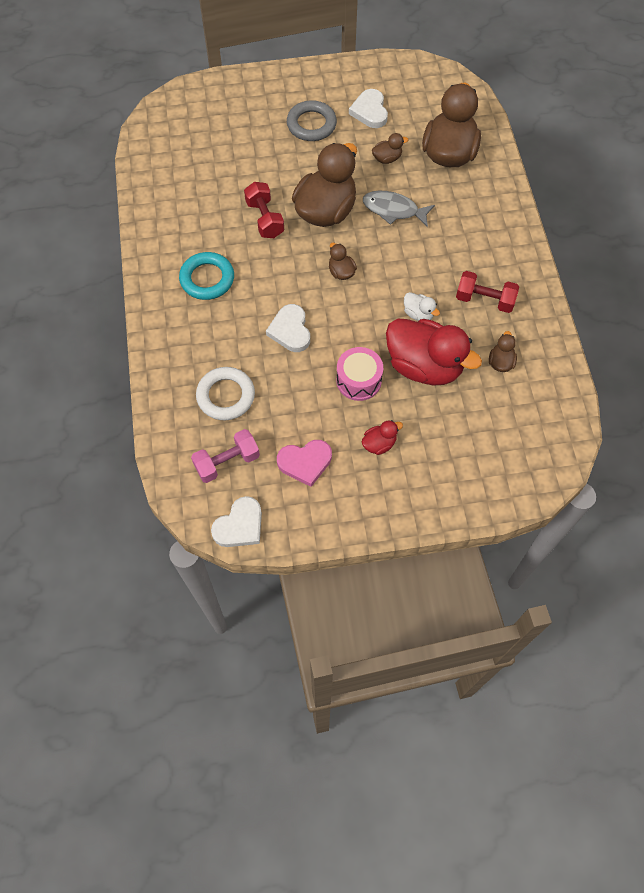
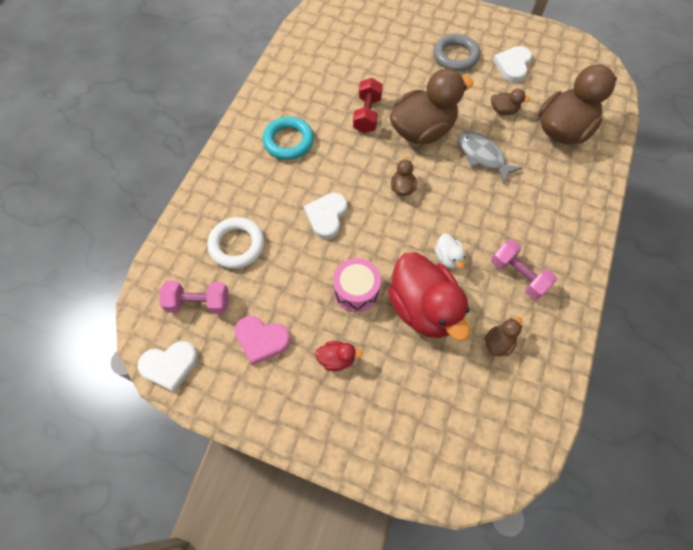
camera: 30 degrees right, 0 degrees up
red dumbbell [456,271,519,313] -> pink dumbbell [491,240,557,300]

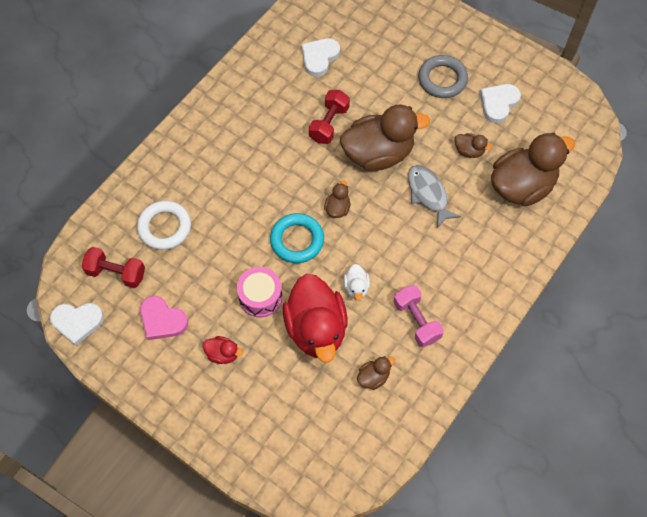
camera: 15 degrees right, 0 degrees up
pink dumbbell [159,281,229,314] -> red dumbbell [82,247,145,288]
turquoise ring [263,116,314,160] -> turquoise ring moved to [270,213,324,263]
white heart [304,193,347,239] -> white heart moved to [302,38,340,77]

